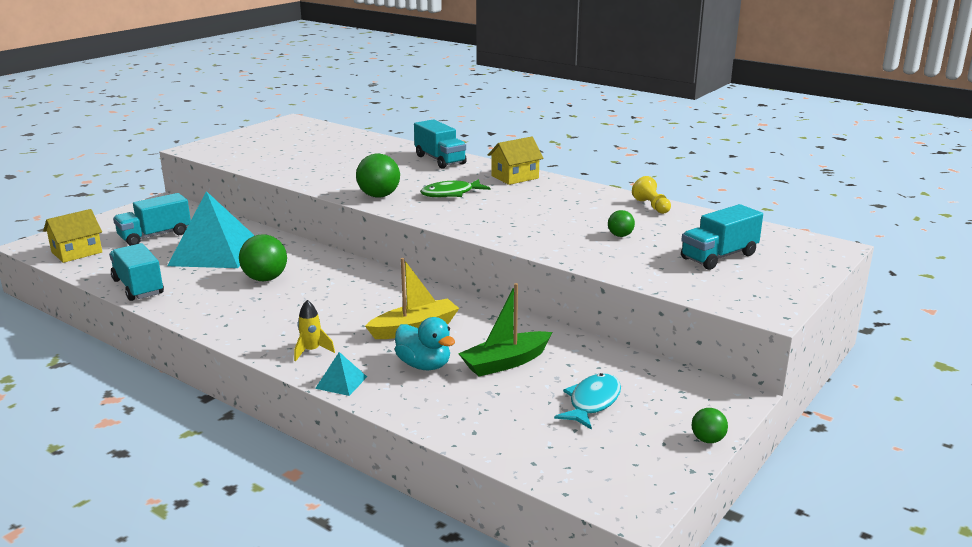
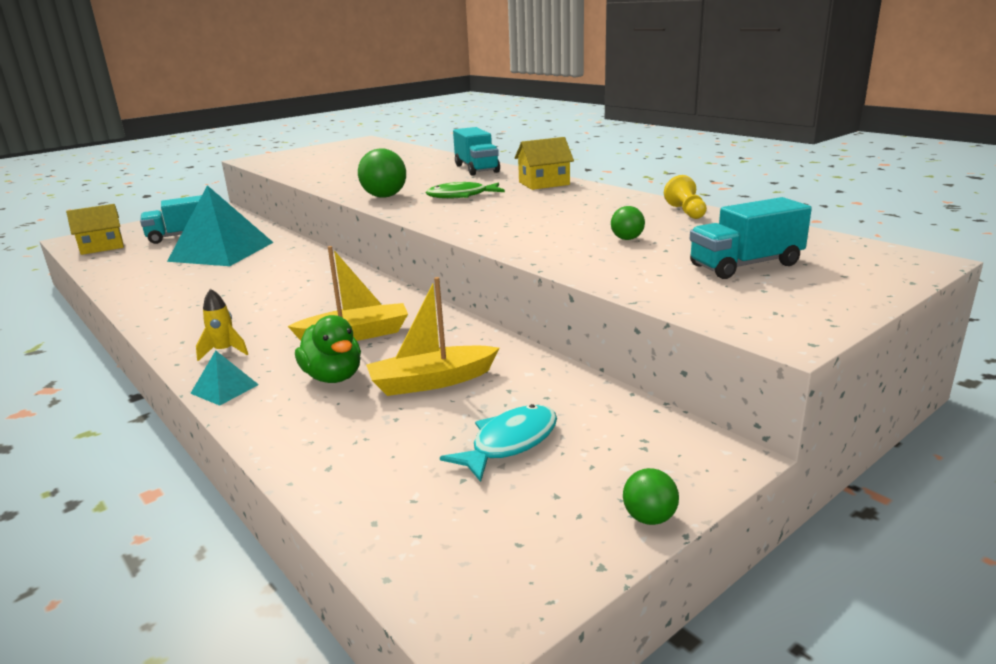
camera: 15 degrees right, 0 degrees up
turquoise truck [109,243,164,301] -> none
green ball [239,234,287,281] -> none
turquoise duck [395,317,455,370] -> green duck [295,315,361,383]
green boat [458,283,552,377] -> yellow boat [366,277,499,396]

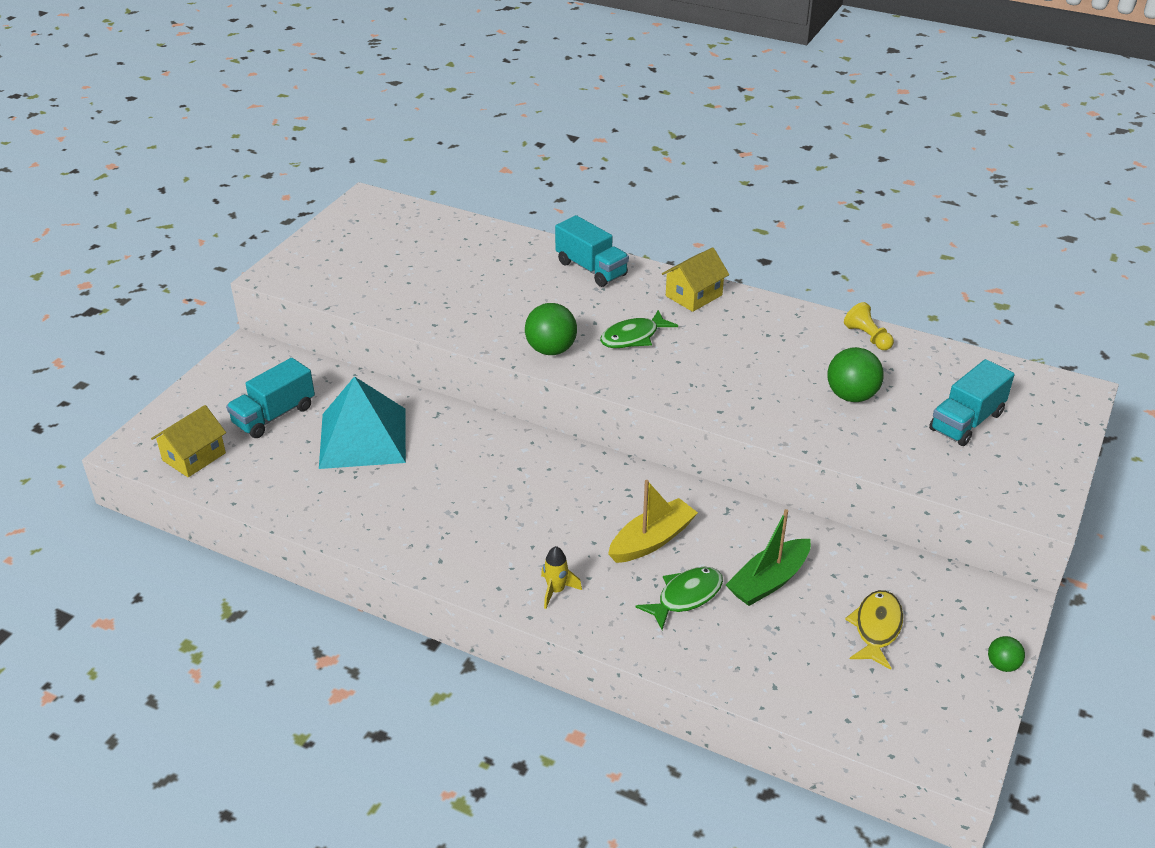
camera: 25 degrees left, 15 degrees up
turquoise pyramid [190,351,259,406] -> none
green duck [295,315,361,383] -> green fish [635,567,723,630]
yellow boat [366,277,499,396] -> green boat [726,509,811,606]
turquoise fish [440,404,557,482] -> yellow fish [845,590,903,670]
green ball [611,206,645,240] -> green ball [827,347,884,402], size x1.82

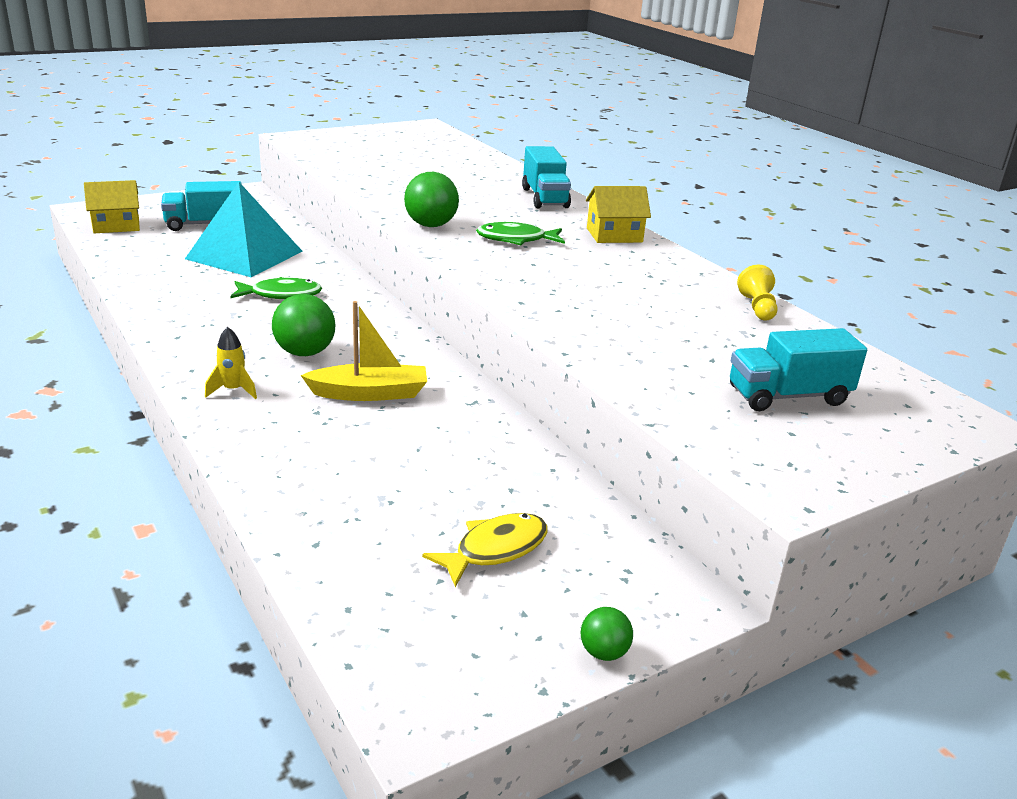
camera: 30 degrees right, 10 degrees down
green fish [635,567,723,630] -> green fish moved to [230,277,322,299]
green boat [726,509,811,606] -> none
green ball [827,347,884,402] -> green ball moved to [272,294,335,356]

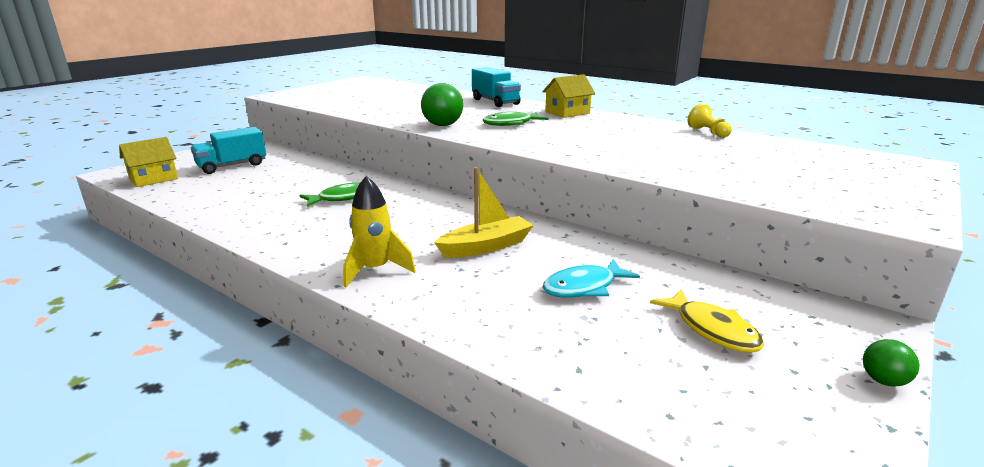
camera: 20 degrees left, 5 degrees down
turquoise pyramid [185,182,302,277] -> none
yellow rocket [205,327,257,399] -> yellow rocket [343,176,416,288], size x1.55
green ball [272,294,335,356] -> none
yellow fish [422,513,548,587] -> yellow fish turned 120 degrees clockwise [650,289,764,353]
turquoise truck [730,328,867,411] -> none
none -> turquoise fish [543,259,640,298]

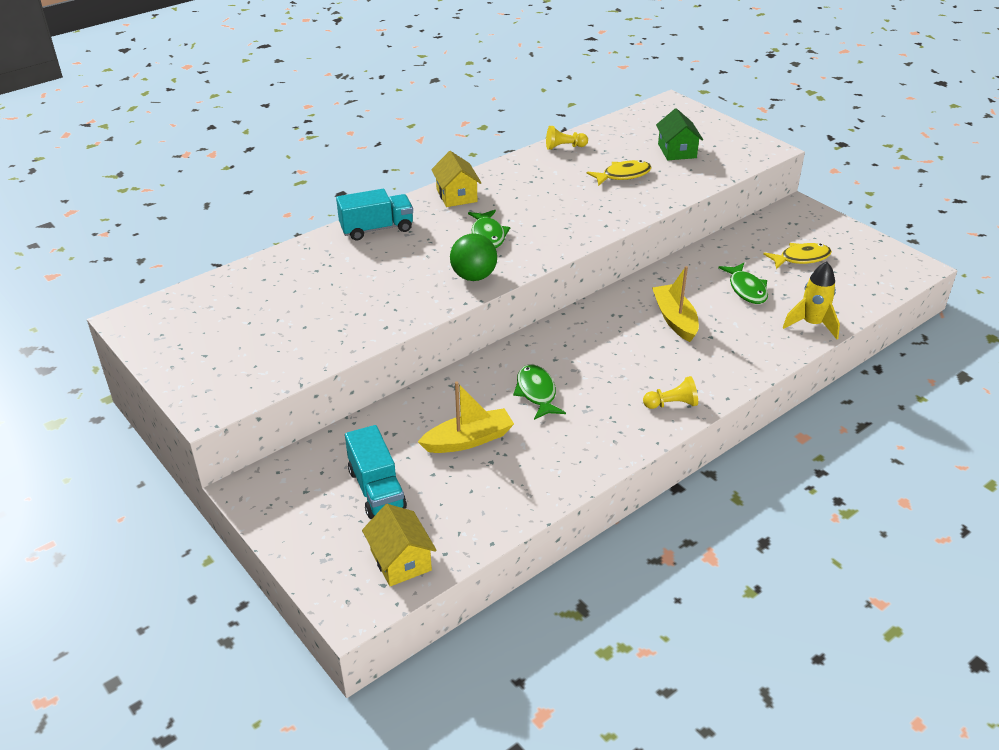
camera: 75 degrees left, 15 degrees up
yellow rocket [343,176,416,288] -> yellow rocket moved to [783,262,840,339]
turquoise fish [543,259,640,298] -> green fish [718,263,768,304]
green ball [863,339,919,387] -> none
none -> yellow boat [418,381,514,453]
none -> yellow fish [587,160,652,186]
none -> yellow pawn [643,376,698,409]
none -> green house [656,108,703,160]

